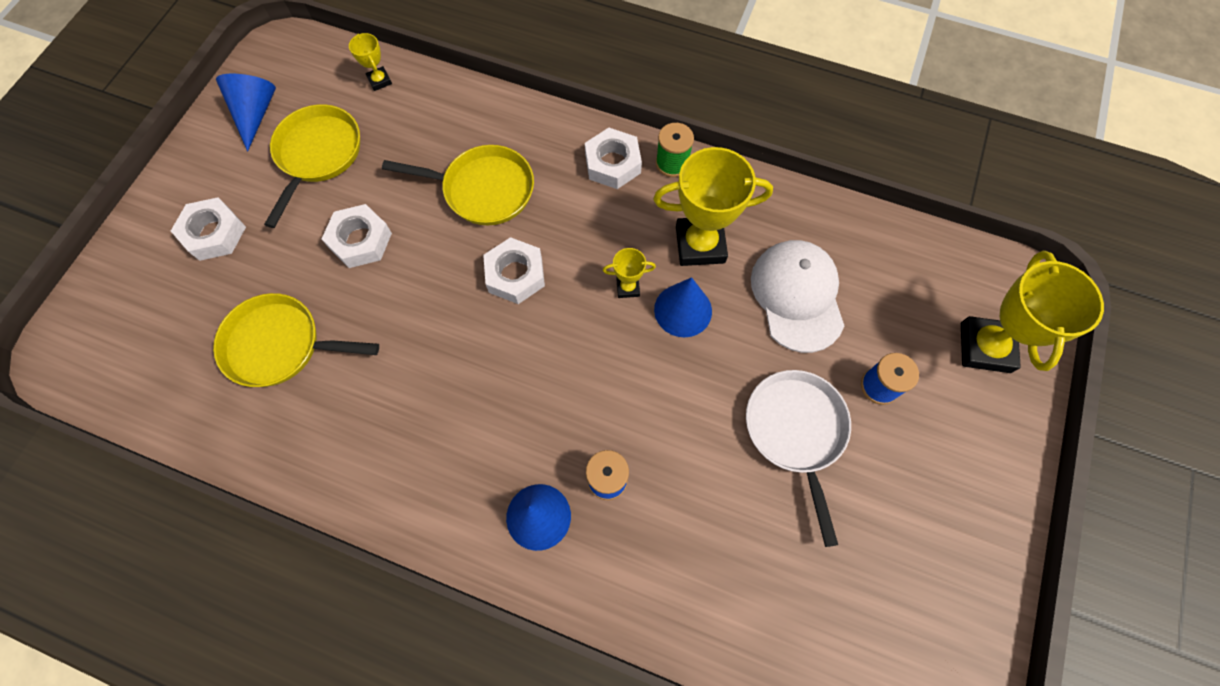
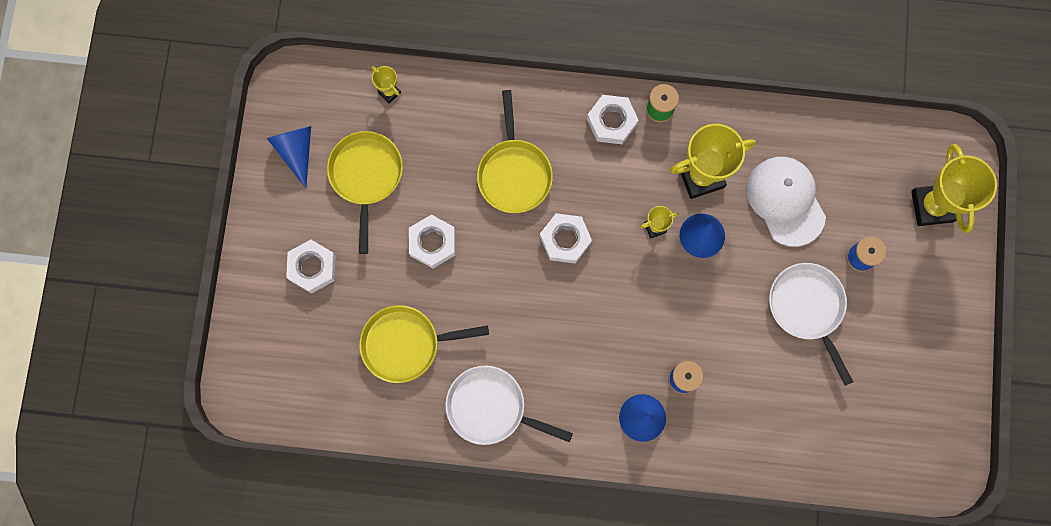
camera: 15 degrees left, 10 degrees up
yellow pan [382,145,534,225] -> yellow pan turned 90 degrees clockwise [477,90,553,213]
none -> white pan [445,365,573,445]

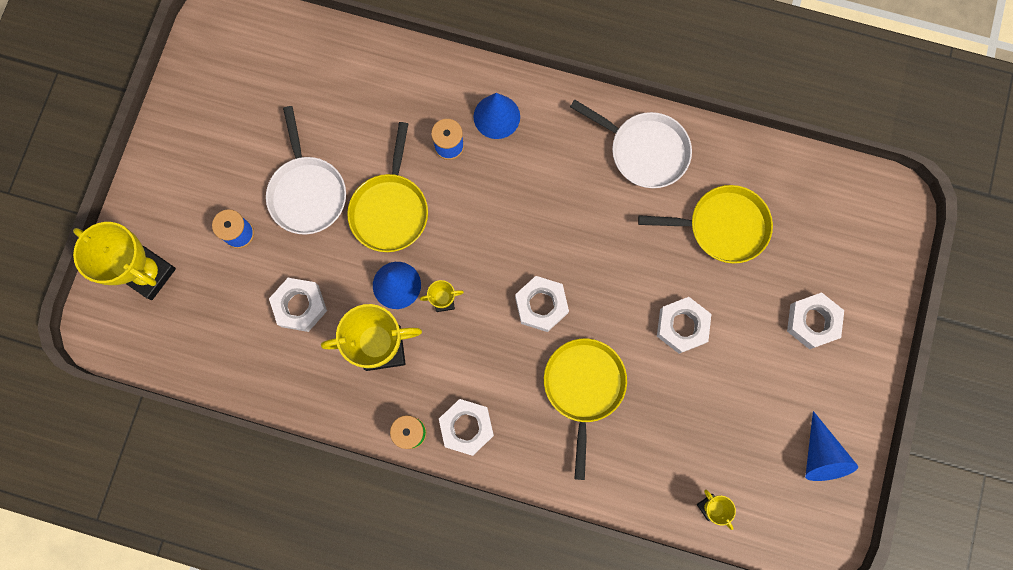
camera: 170 degrees left, 0 degrees up
yellow pan [327,131,403,254] -> yellow pan moved to [347,122,428,252]
white cap [747,157,826,247] -> white nut [269,278,327,332]
yellow trophy [911,144,997,233] -> yellow trophy turned 60 degrees counterclockwise [73,222,176,300]

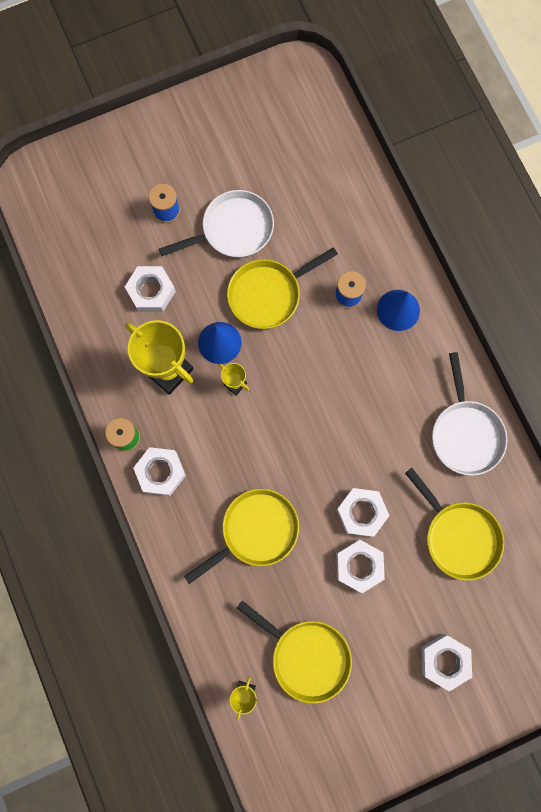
camera: 50 degrees right, 0 degrees up
yellow trophy [73,222,176,300] -> none
white pan [266,106,346,234] -> white pan turned 150 degrees counterclockwise [159,190,274,258]
white nut [515,276,569,332] -> white nut moved to [336,488,390,537]
blue cone [805,411,858,481] -> none
none -> yellow pan [237,601,352,703]

